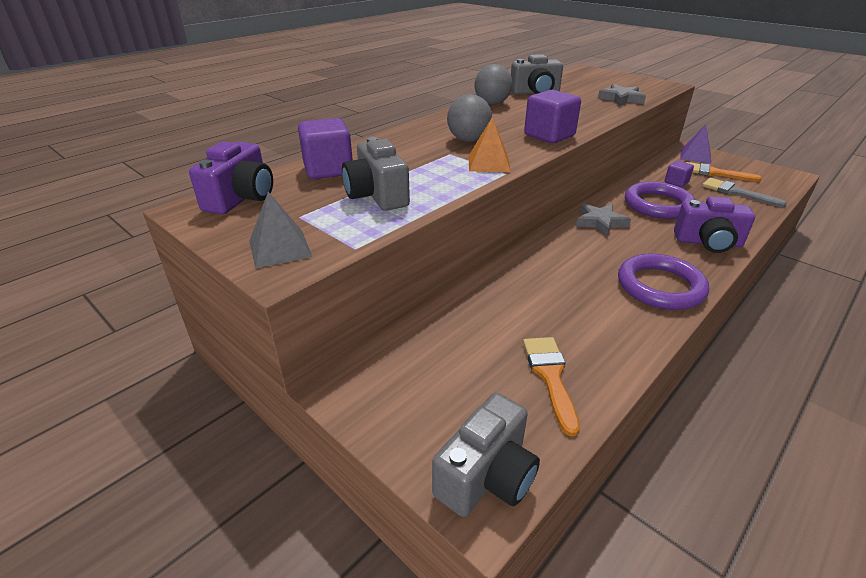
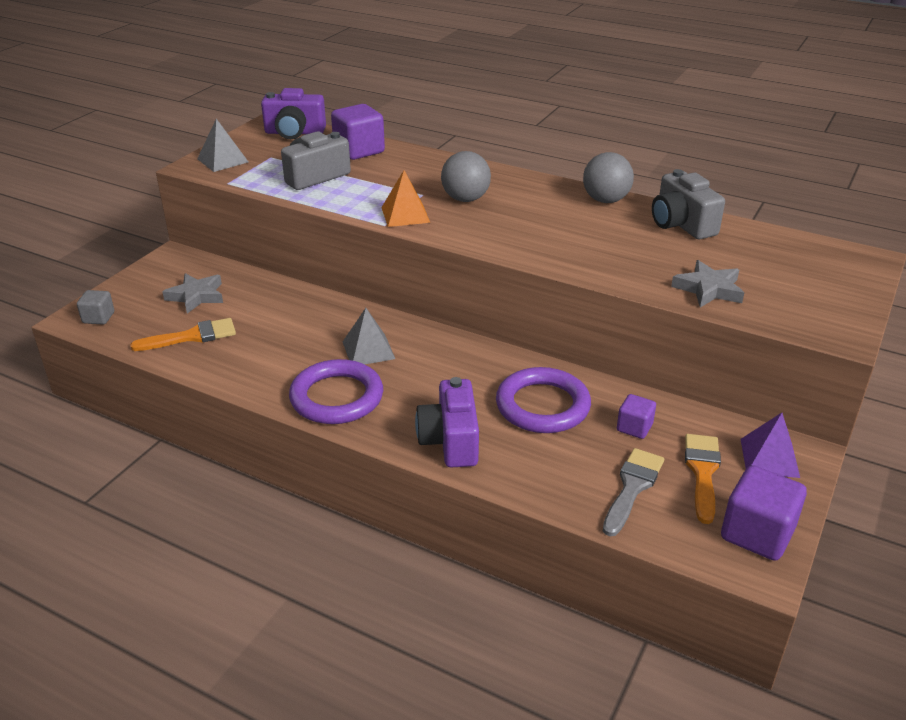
camera: 75 degrees right, 0 degrees up
grey camera [432,393,540,517] -> grey cube [77,290,114,325]
purple cube [524,90,581,143] -> purple cube moved to [721,465,807,561]
grey star [576,203,631,236] -> grey star moved to [162,273,223,313]
none -> grey pyramid [343,308,395,364]

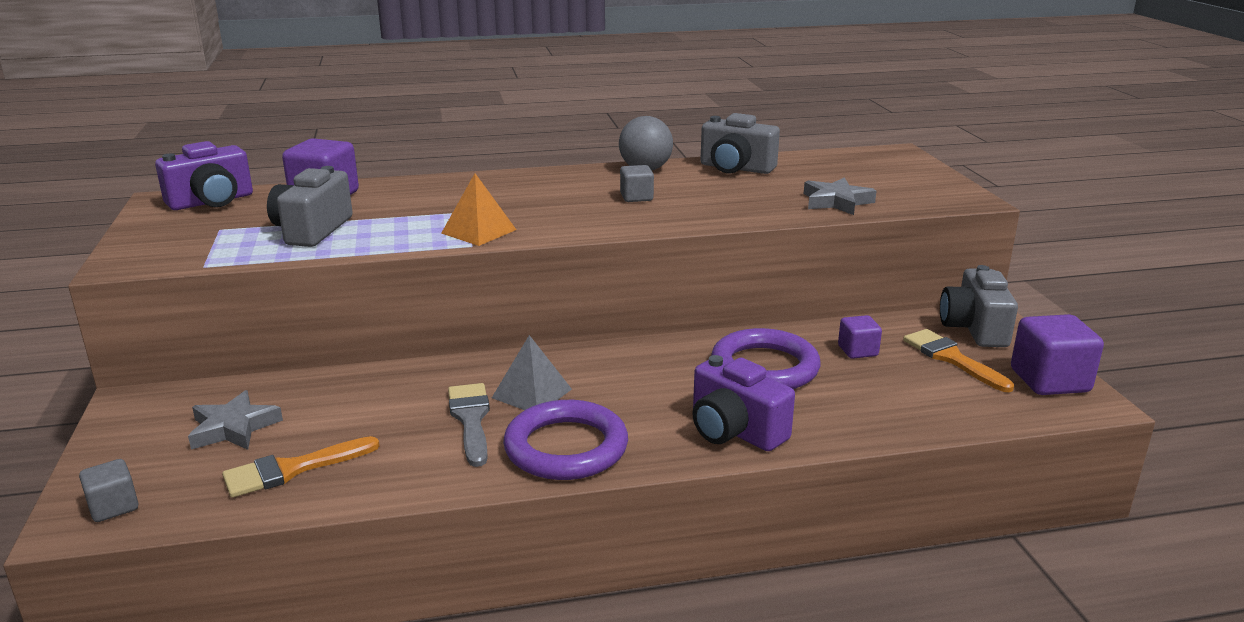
camera: 40 degrees left, 10 degrees down
orange brush [130,318,236,351] -> orange brush turned 150 degrees counterclockwise [222,436,380,497]
grey pyramid [197,119,248,172] -> none
grey ball [441,151,491,202] -> none
grey brush [603,448,664,537] -> grey brush moved to [448,383,490,467]
purple pyramid [740,413,800,478] -> grey camera [940,265,1018,347]
none -> grey cube [620,165,654,202]

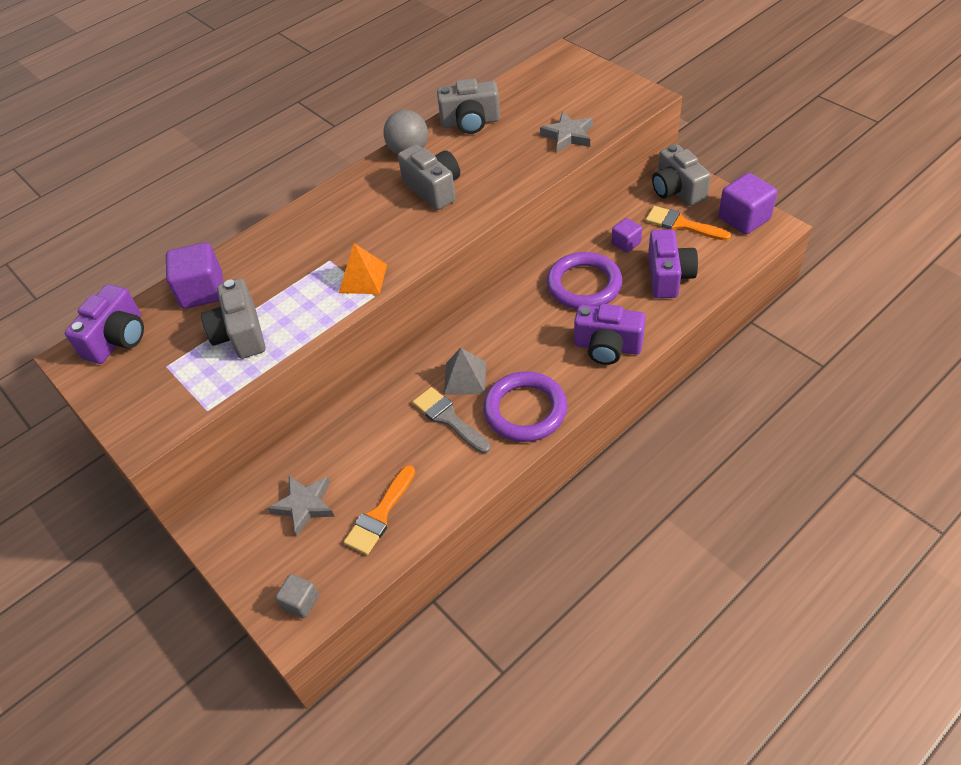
camera: 25 degrees left, 25 degrees up
grey cube [620,165,654,202] -> grey camera [398,144,460,210]
none -> purple camera [648,229,698,298]

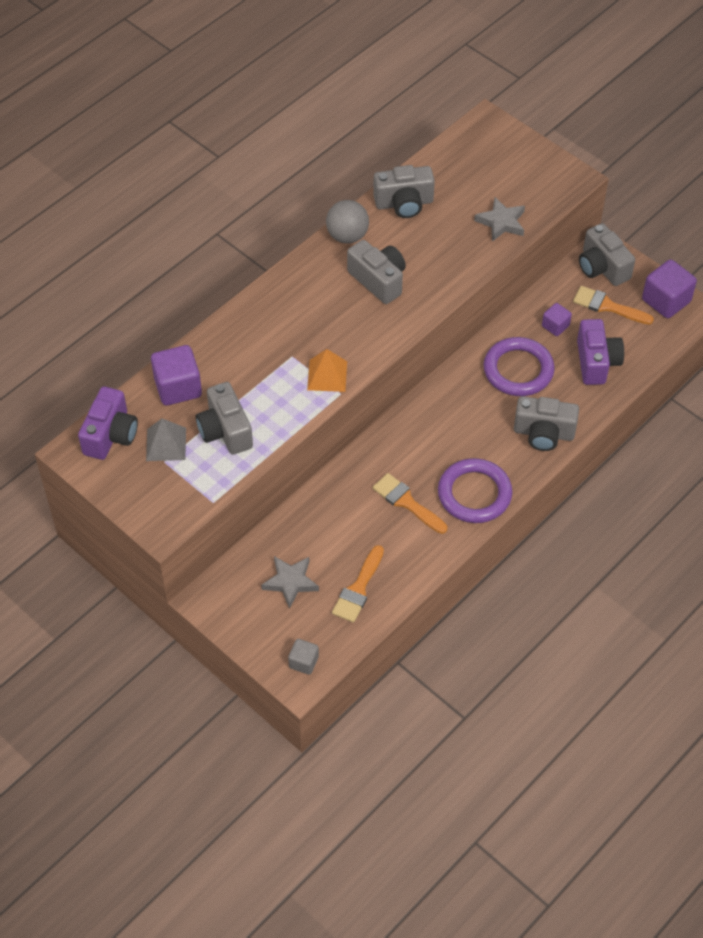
camera: 10 degrees left, 5 degrees up
grey brush [413,387,491,453] -> orange brush [373,473,447,534]
grey pyramid [444,348,486,395] -> grey pyramid moved to [146,418,186,461]
purple camera [574,304,646,365] -> grey camera [514,396,579,451]

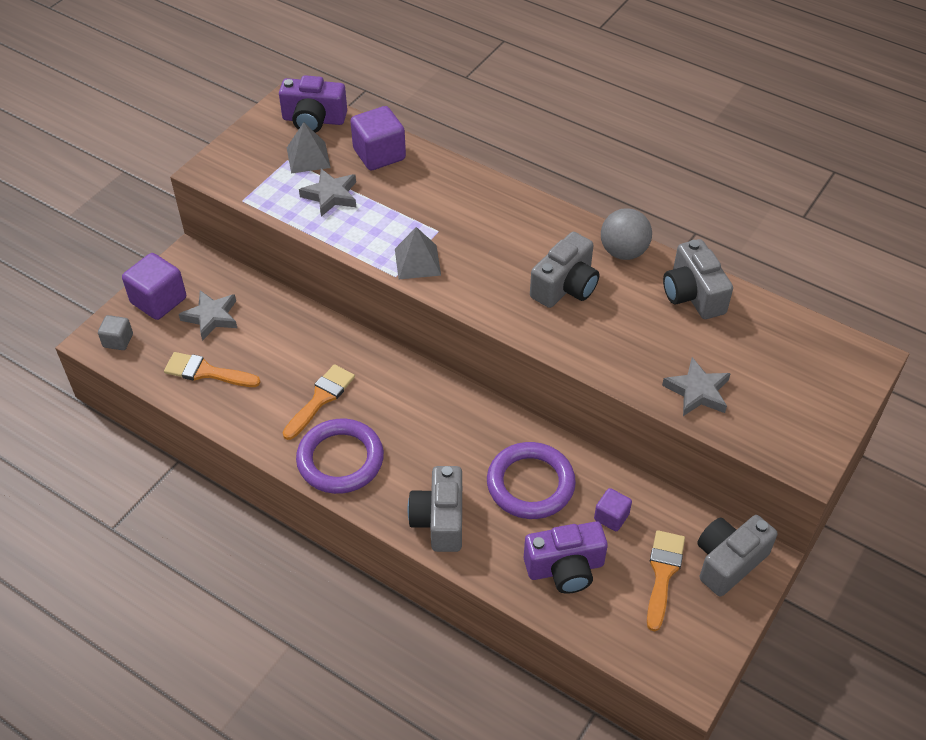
camera: 80 degrees right, 5 degrees down
grey camera [196,382,253,455] -> grey star [299,169,356,217]
orange pyramid [307,349,347,392] -> grey pyramid [395,227,441,279]
purple cube [642,259,697,318] -> purple cube moved to [122,253,186,320]

